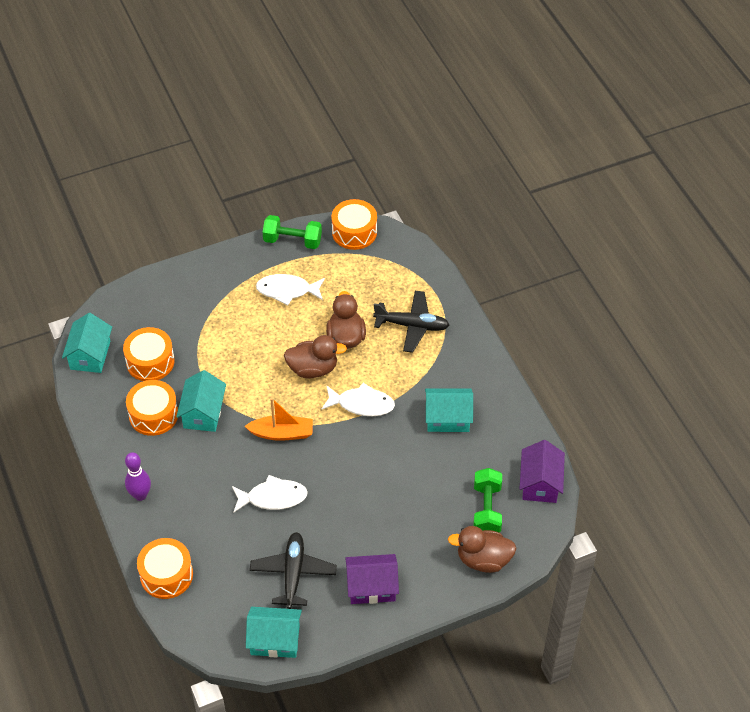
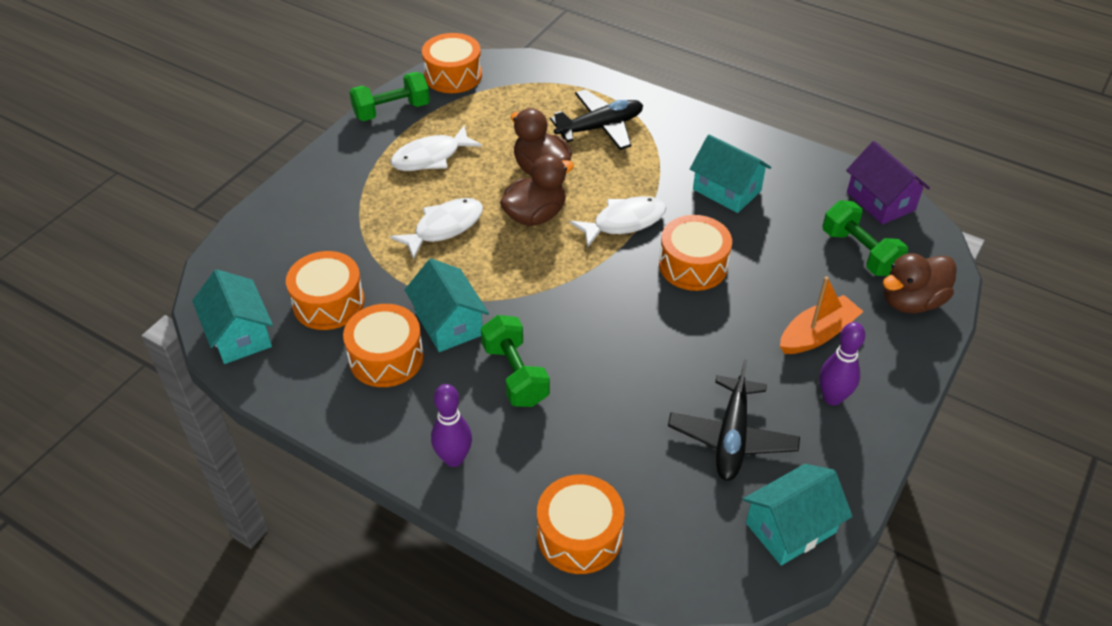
camera: 35 degrees left, 5 degrees down
white fish [232,475,308,512] -> white fish moved to [390,198,483,260]
orange boat [245,398,313,441] -> orange boat moved to [780,276,864,354]
black plane [250,532,337,609] -> black plane turned 135 degrees counterclockwise [668,359,800,481]
purple house [345,554,399,604] -> purple bowling pin [820,322,865,405]
turquoise house [425,388,473,432] -> turquoise house turned 75 degrees clockwise [690,134,771,213]
none -> green dumbbell [481,315,550,407]
none -> orange drum [659,215,732,291]

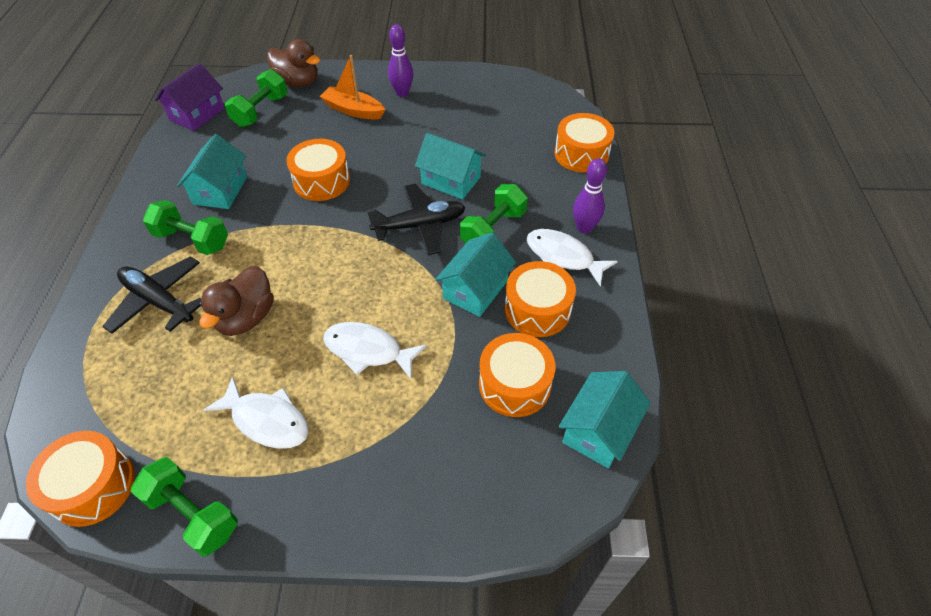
camera: 120 degrees left, 5 degrees up
brown duck [500,155,574,226] -> none
white fish [570,196,666,247] -> white fish moved to [526,229,618,287]
black plane [668,359,800,481] -> black plane moved to [367,184,465,255]
turquoise house [743,464,853,565] -> turquoise house moved to [415,133,486,200]
none -> green dumbbell [143,200,228,255]

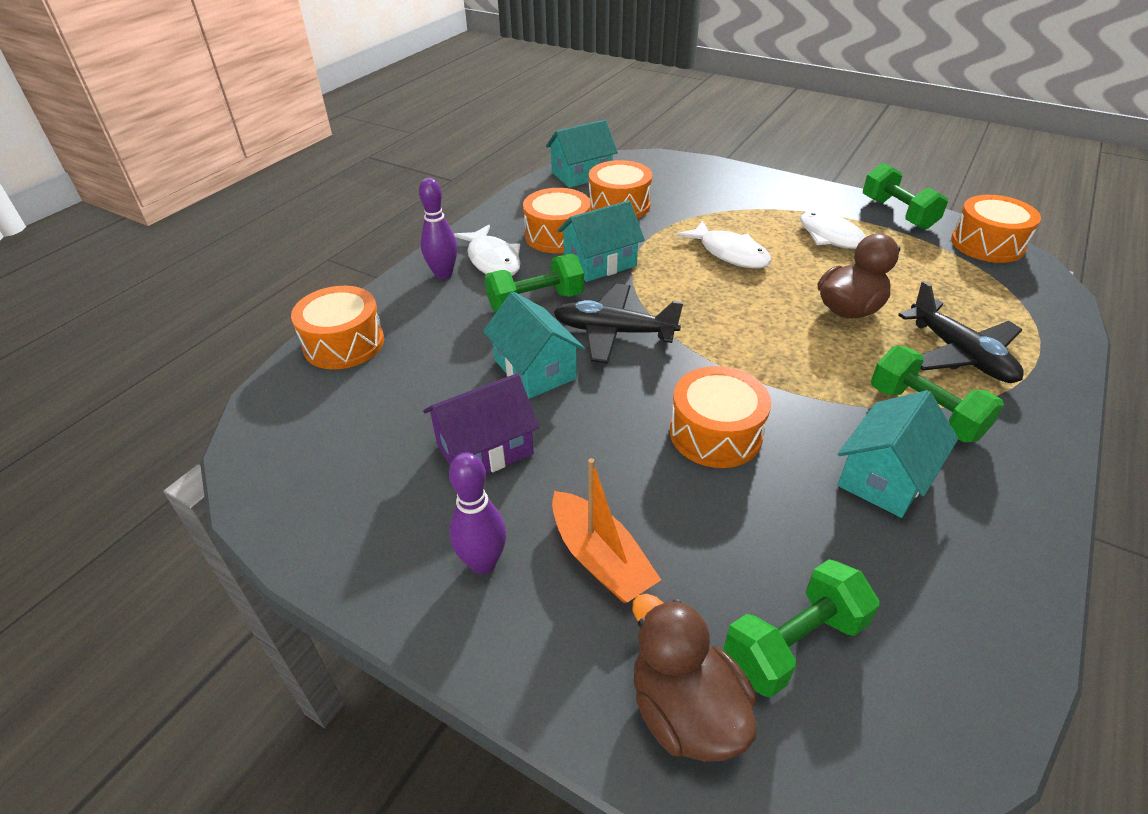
camera: 150 degrees left, 10 degrees down
purple house [155,63,225,131] -> purple house moved to [423,373,540,474]

